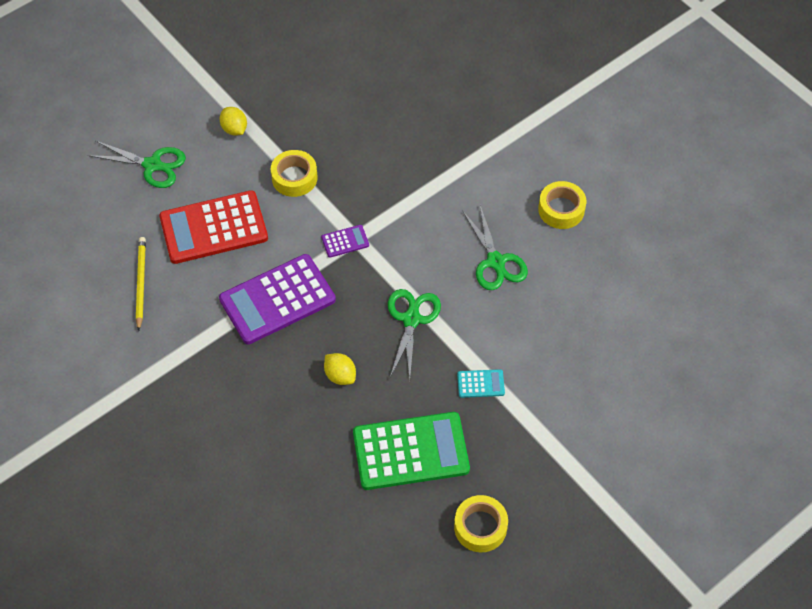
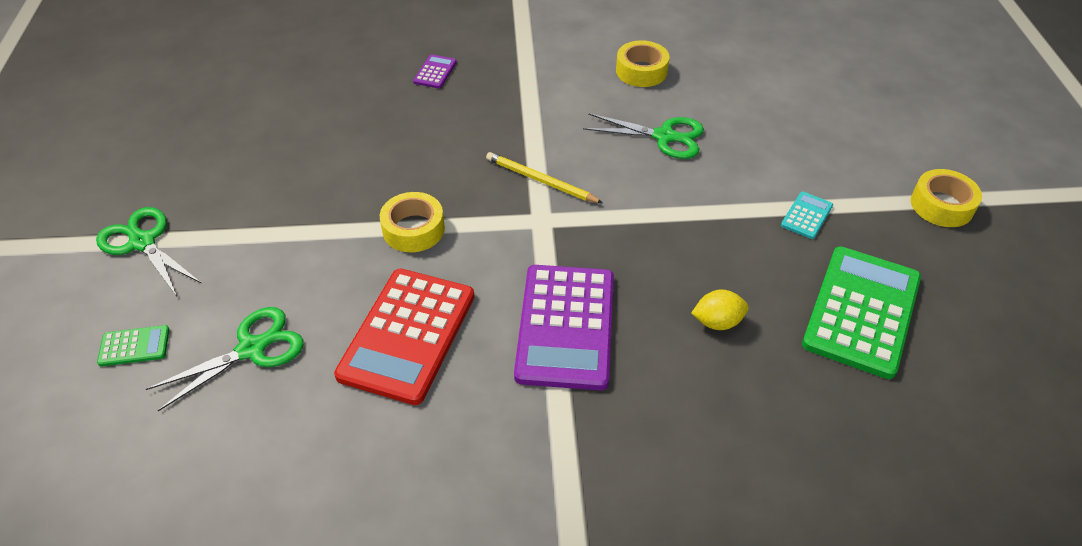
camera: 55 degrees left, 10 degrees down
yellow pencil [136,237,146,331] -> yellow pencil moved to [486,152,603,203]
yellow lemon [219,107,247,136] -> none
purple calculator [321,225,369,258] -> purple calculator moved to [413,54,457,88]
green scissors [388,289,441,379] -> green scissors moved to [96,207,202,296]
yellow tape [454,495,508,552] -> yellow tape moved to [911,169,982,227]
none -> green calculator [97,325,170,367]

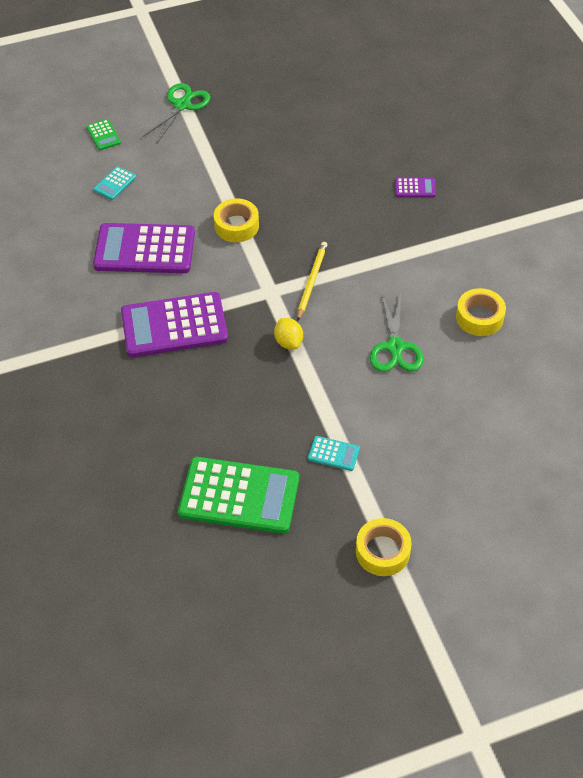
camera: 75 degrees right, 5 degrees up
green scissors [146,307,304,411] -> turquoise calculator [94,166,136,200]
red calculator [334,269,475,405] -> purple calculator [93,223,195,273]
yellow lemon [691,290,749,330] -> yellow lemon moved to [274,318,303,349]

